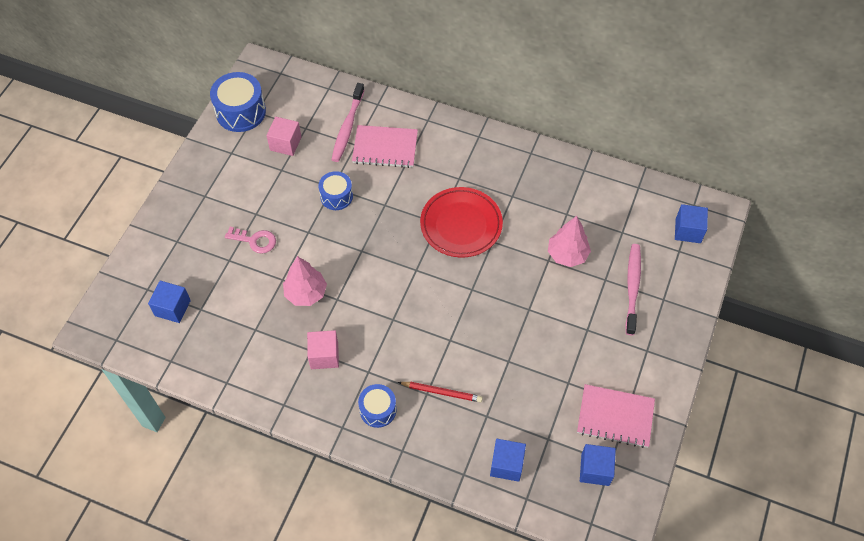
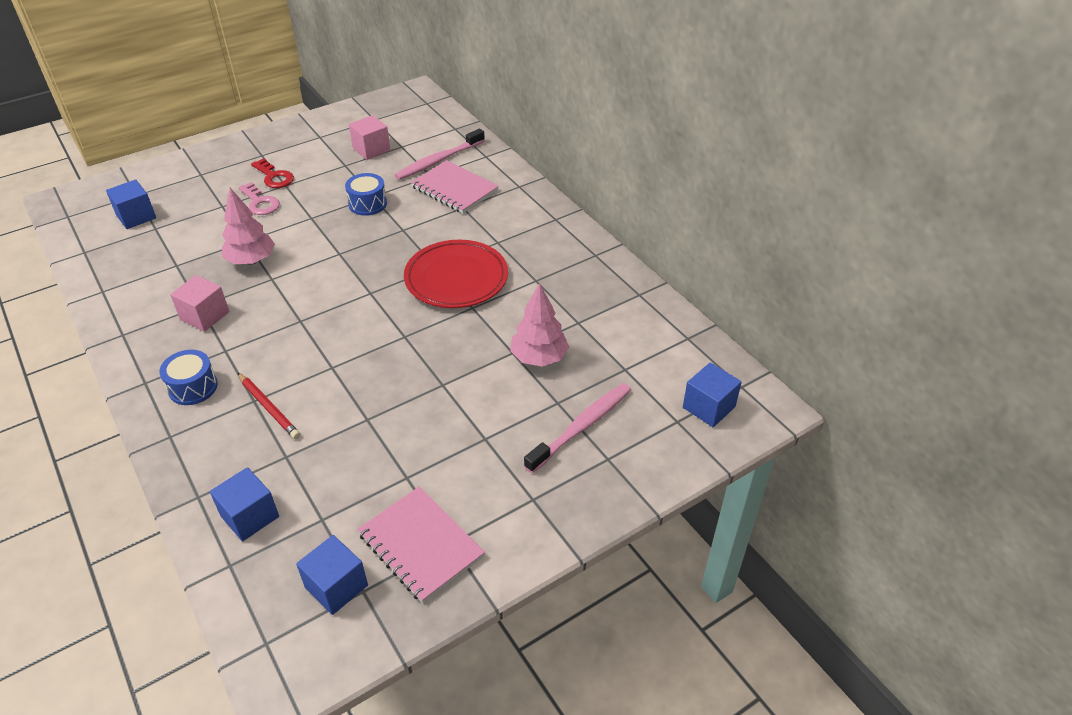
camera: 35 degrees right, 15 degrees down
blue drum [210,72,266,132] -> none
none -> red key [251,158,294,188]

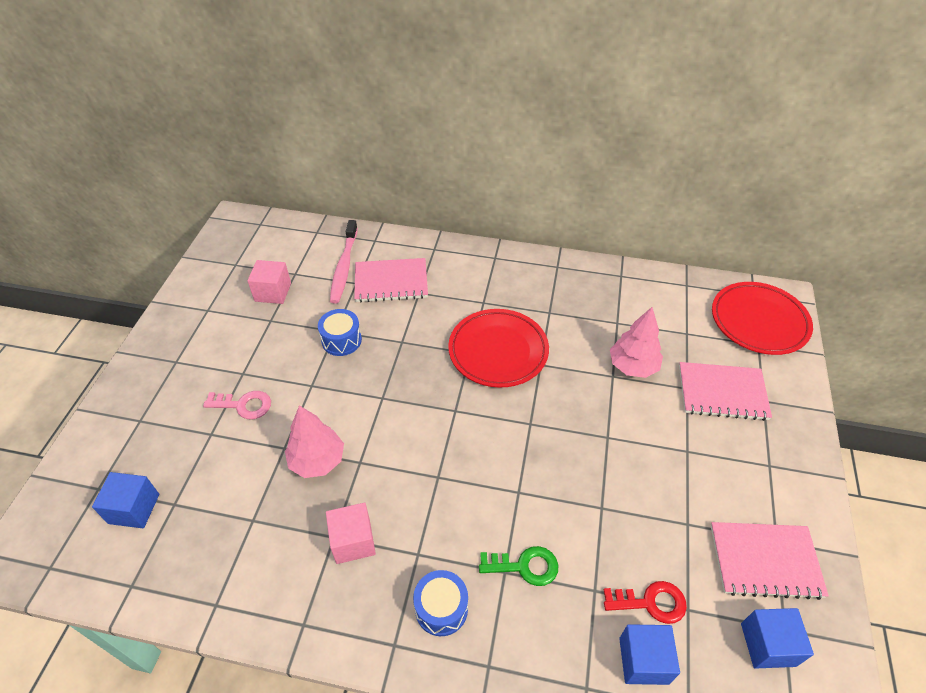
camera: 45 degrees left, 5 degrees up
red pencil [238,373,300,439] -> green key [479,546,558,586]
red key [251,158,294,188] -> red key moved to [604,581,687,624]
pink toothbrush [524,383,631,473] -> pink notebook [679,362,772,421]
blue cube [683,362,742,427] -> red plate [712,282,813,355]

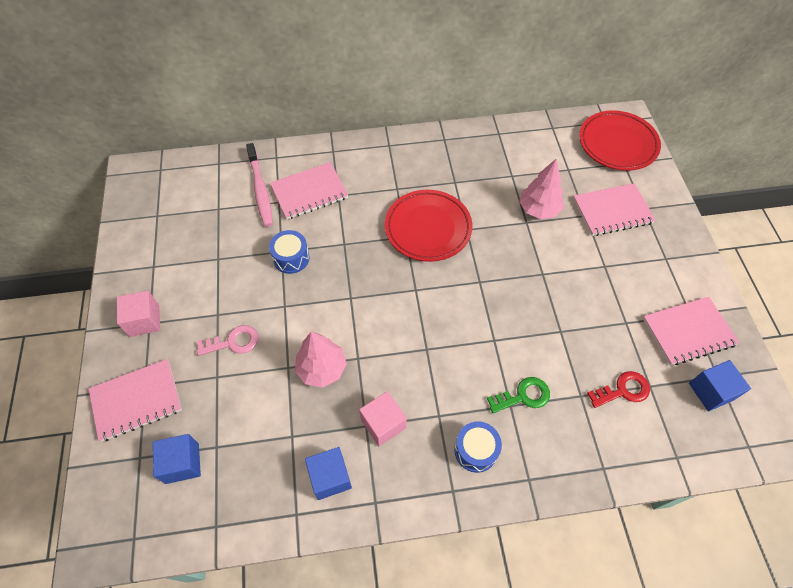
camera: 20 degrees left, 10 degrees up
pink cube [247,260,291,304] -> pink cube moved to [117,291,160,337]
blue cube [619,624,680,685] -> blue cube moved to [305,447,352,500]
none -> pink notebook [89,359,182,442]

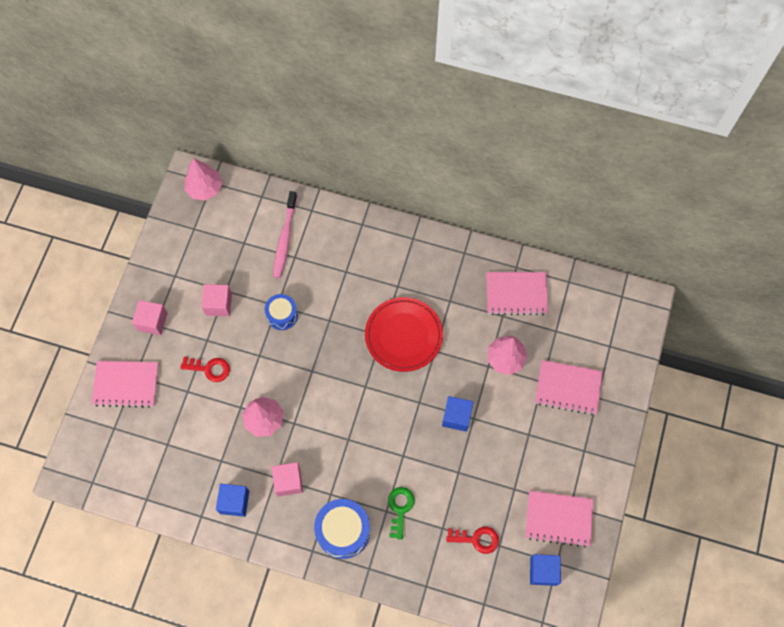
camera: 25 degrees right, 10 degrees up
blue cube [153,434,201,484] -> blue cube moved to [442,396,473,432]
pink key [197,325,258,356] -> red key [180,357,230,382]
pink notebook [270,162,348,220] -> pink notebook moved to [486,272,548,315]
blue drum [454,421,502,473] -> blue drum [314,499,370,559], size x1.61
green key [487,377,550,413] -> green key turned 90 degrees counterclockwise [388,487,414,540]
red plate [579,110,661,171] -> none
none -> pink tree [185,158,222,201]
none -> pink cube [201,284,232,316]

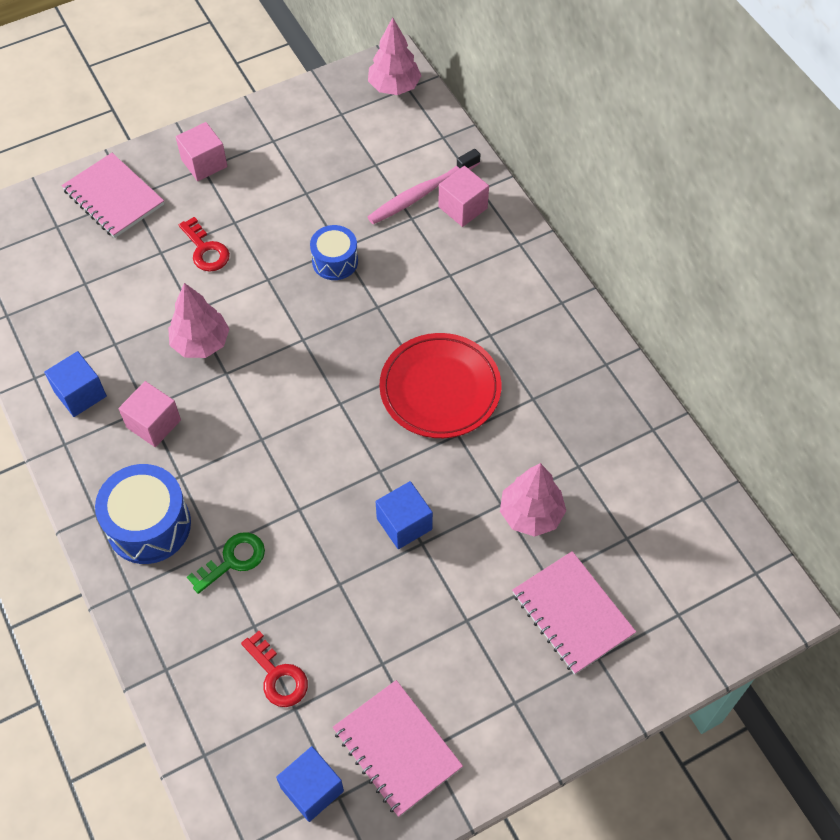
camera: 45 degrees right, 10 degrees down
pink cube [201,284,232,316] -> pink cube moved to [438,166,489,227]
pink notebook [486,272,548,315] -> none

